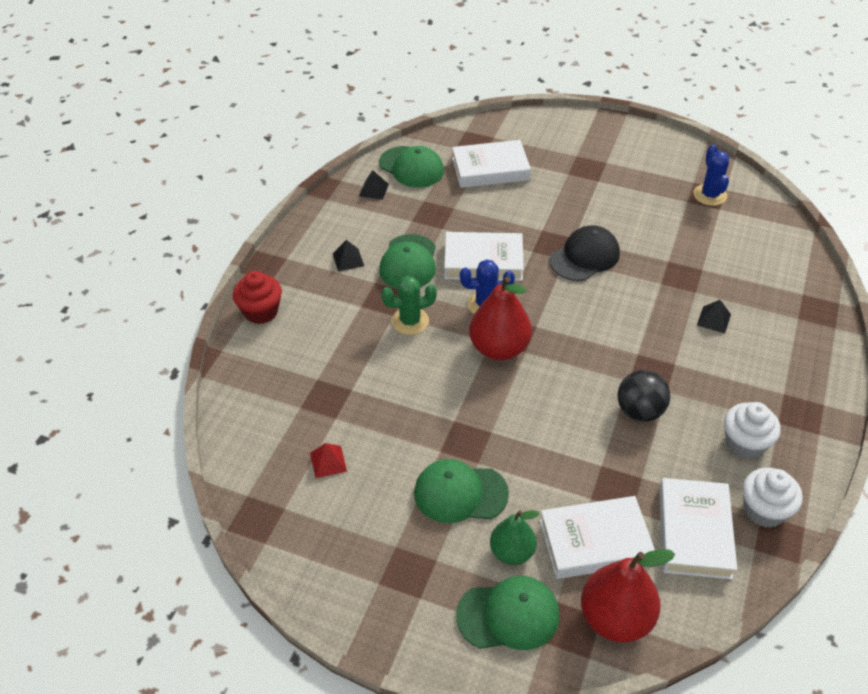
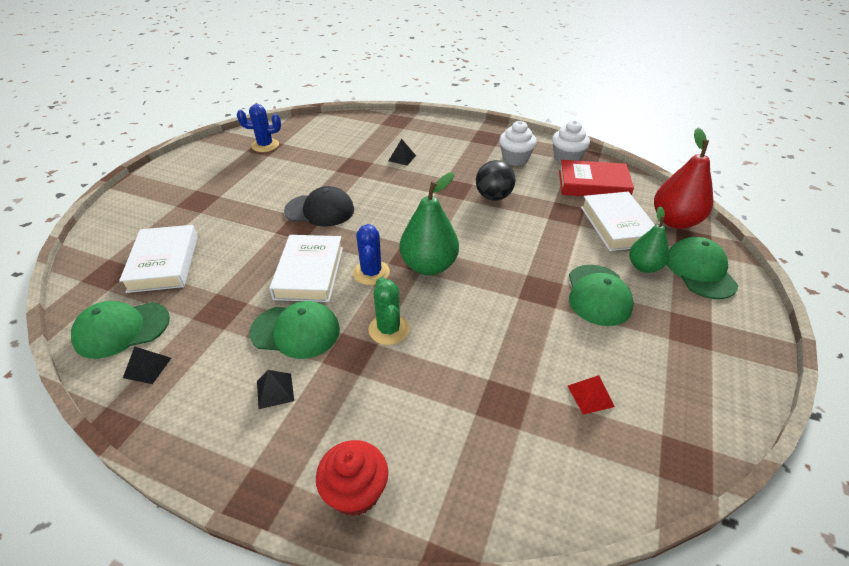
camera: 90 degrees left, 5 degrees down
green cap [379,146,444,188] -> green cap turned 150 degrees counterclockwise [71,301,170,359]
red pear [469,276,532,360] -> green pear [400,172,459,275]
black cap [550,225,620,281] -> black cap turned 135 degrees clockwise [284,186,354,227]
white book [659,478,737,579] -> red book [559,160,634,196]

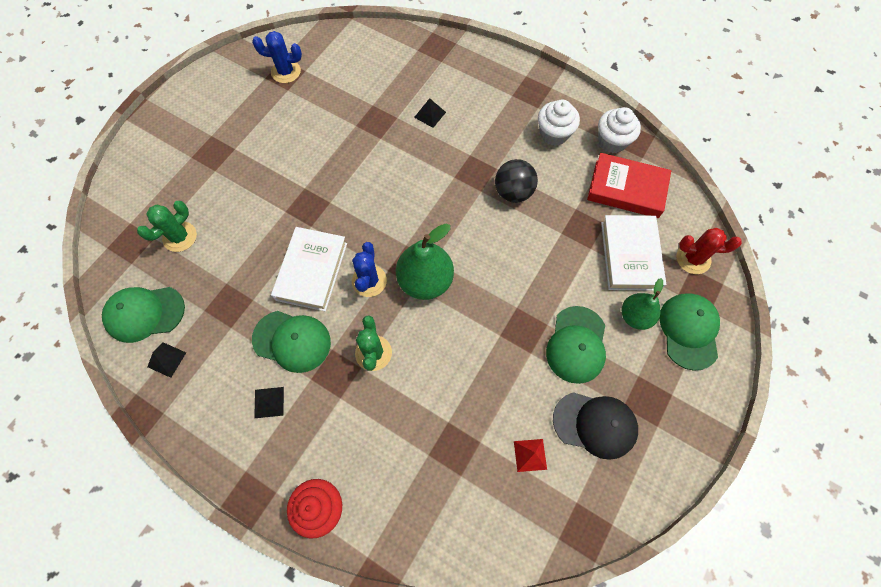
camera: 10 degrees right, 25 degrees up
white book [119,225,198,293] -> green cactus [137,201,197,252]
black cap [284,186,354,227] -> black cap moved to [553,392,638,460]
red pear [654,128,713,229] -> red cactus [676,228,742,274]

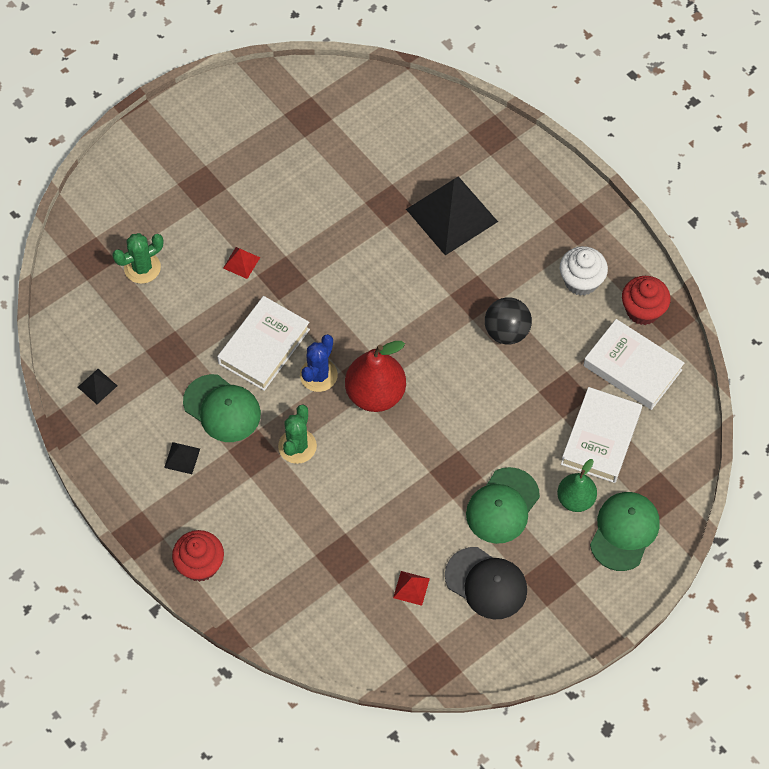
camera: 20 degrees right, 5 degrees down
green cap [102,287,185,343] -> none
blue cactus [252,31,302,83] -> none
green pear [396,224,454,300] -> red pear [345,341,406,412]
black pyramid [414,98,446,128] -> black pyramid [406,176,498,255], size x2.41
red book [587,153,671,218] -> white book [583,319,684,410]
white cupcake [598,107,641,153] -> red cupcake [622,276,671,325]
red cactus [676,228,742,274] -> none
none -> red pyramid [223,247,260,279]

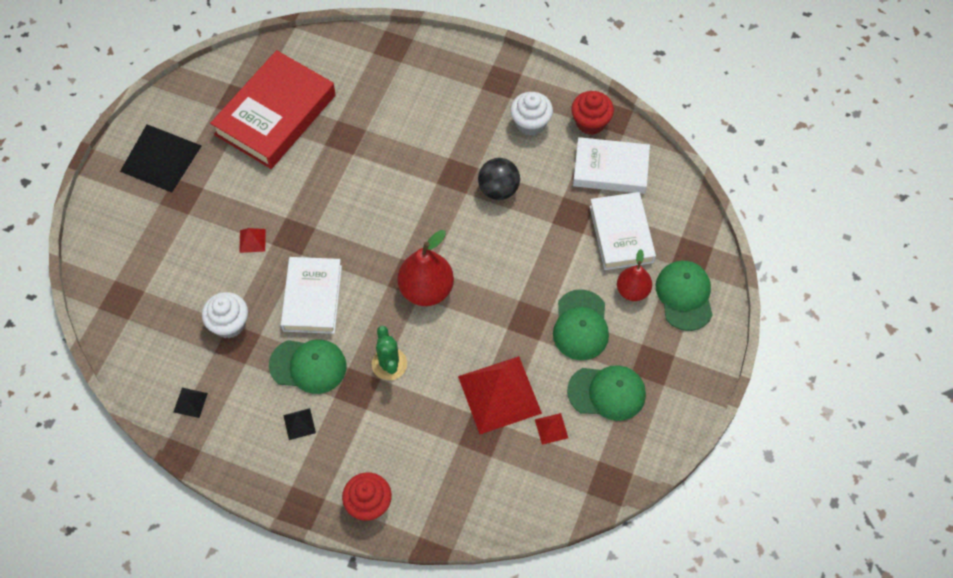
camera: 30 degrees left, 0 degrees up
green cactus [112,233,163,284] -> none
blue cactus [300,334,338,392] -> none
black pyramid [406,176,498,255] -> black pyramid moved to [120,125,201,192]
black cap [445,547,527,619] -> green cap [567,365,646,421]
green pear [557,459,597,512] -> red pear [617,249,652,301]
none -> white cupcake [202,292,248,338]
none -> red book [210,50,336,169]
none -> red pyramid [458,356,542,434]

